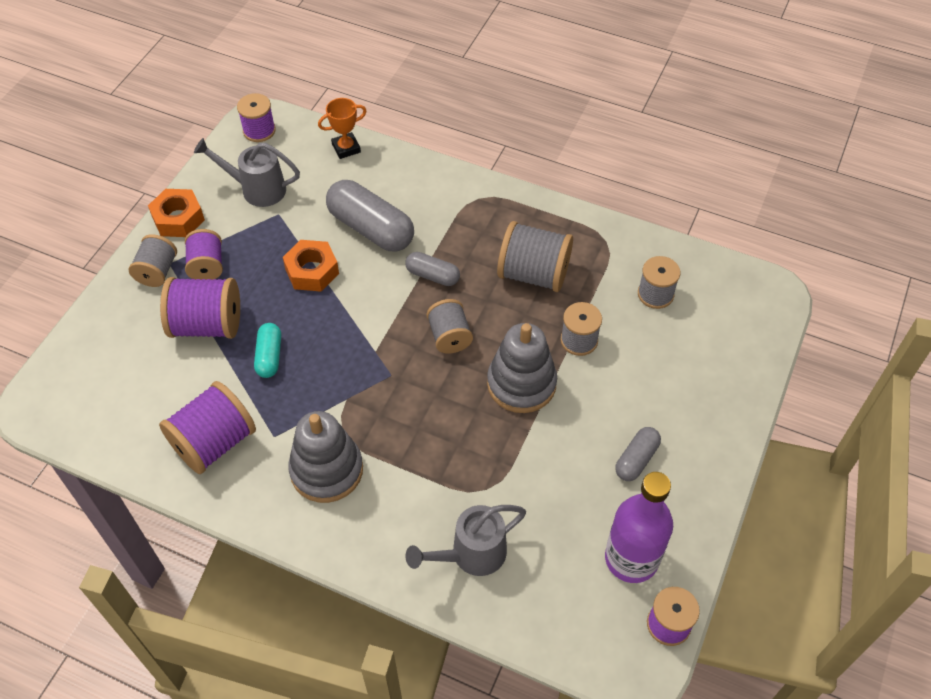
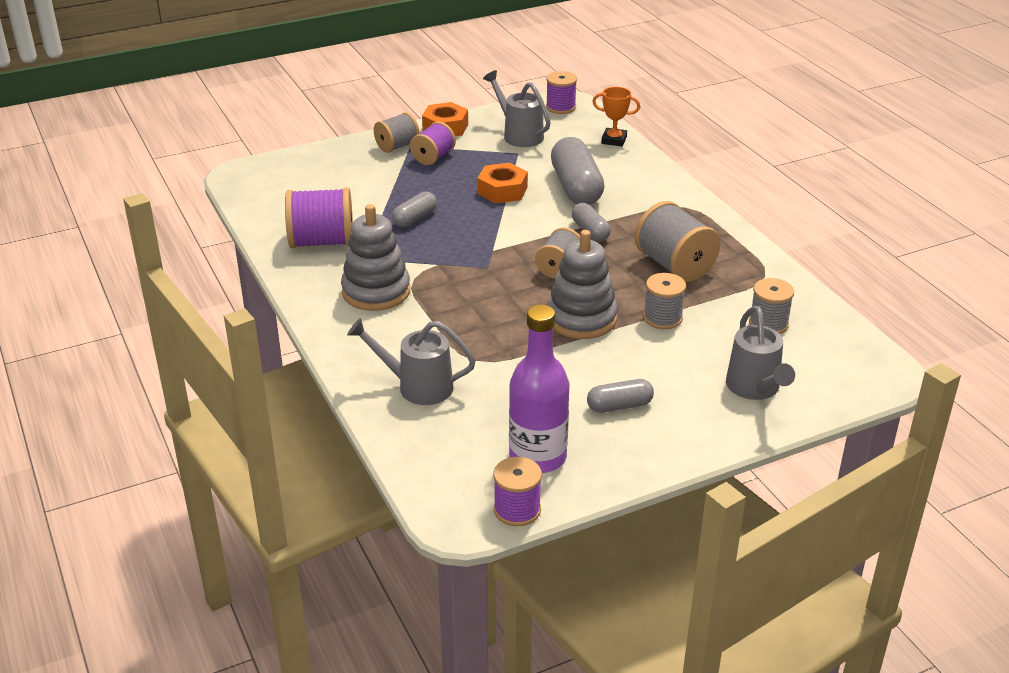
camera: 40 degrees right, 20 degrees down
purple spool [160,277,240,339] -> none
turquoise capsule [254,323,281,378] -> grey capsule [392,192,437,227]
none -> grey watering can [726,306,795,400]

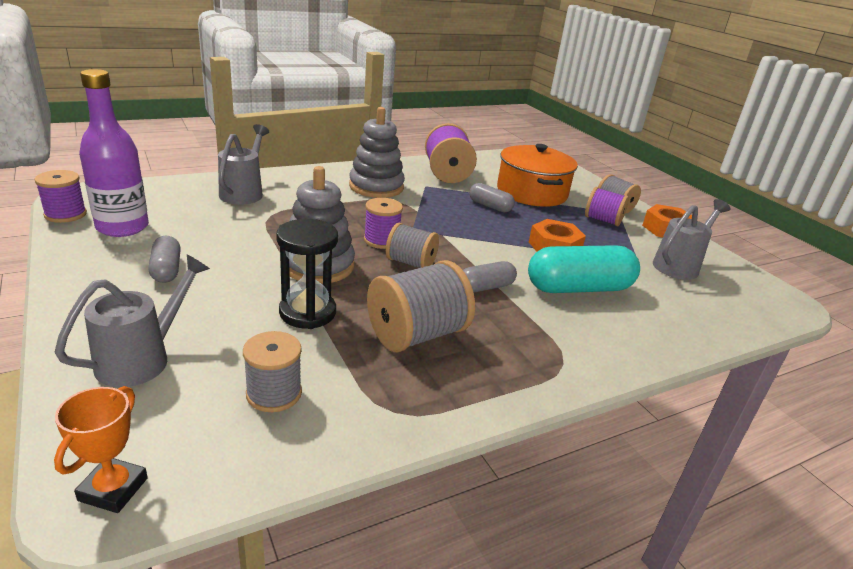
camera: 85 degrees right, 5 degrees down
purple spool [546,71,577,114] -> purple spool moved to [364,198,403,249]
grey capsule [551,137,605,205] -> turquoise capsule [528,245,640,293]
orange trophy [592,87,640,146] -> orange trophy moved to [54,386,148,513]
grey spool [644,273,686,329] -> black hourglass [276,219,338,329]
grey watering can [726,306,795,400] -> grey watering can turned 135 degrees clockwise [54,254,210,387]
none -> orange pot [497,144,578,207]

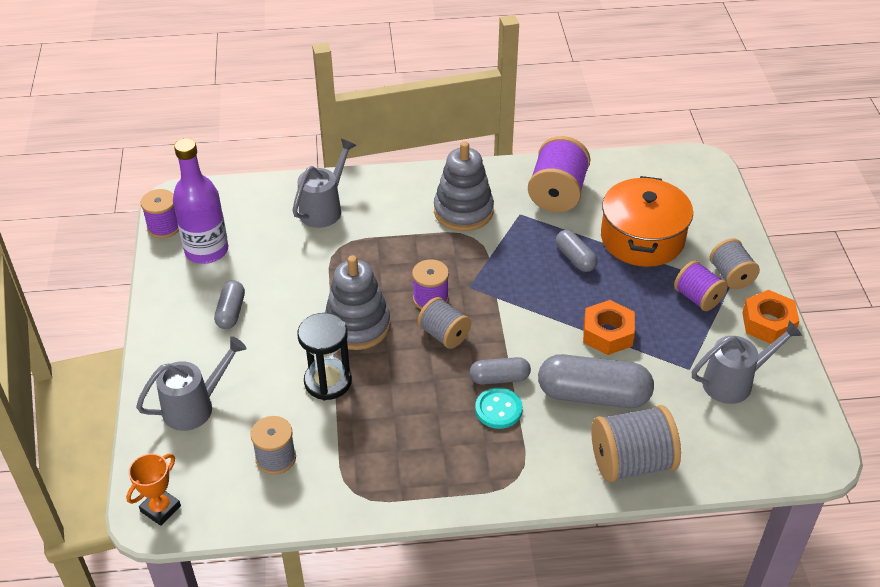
camera: 25 degrees right, 15 degrees up
grey spool [367,260,475,352] -> grey spool moved to [591,405,681,483]
turquoise capsule [528,245,640,293] -> grey capsule [538,354,654,408]
none -> turquoise button [475,388,523,429]

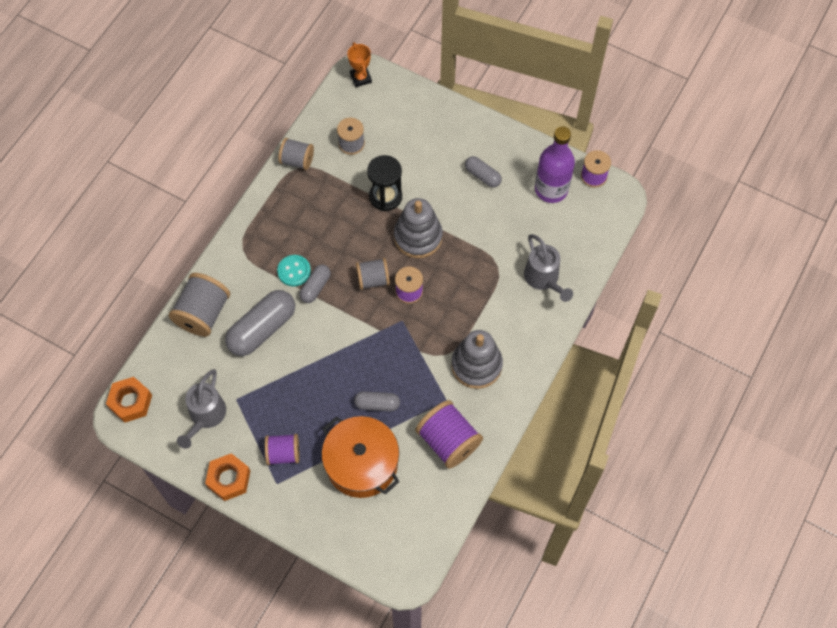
camera: 125 degrees right, 20 degrees up
grey watering can [136,336,247,431] -> none
orange nut [583,300,635,355] -> orange nut moved to [106,377,152,423]
grey spool [710,238,760,289] -> grey spool moved to [278,138,314,170]

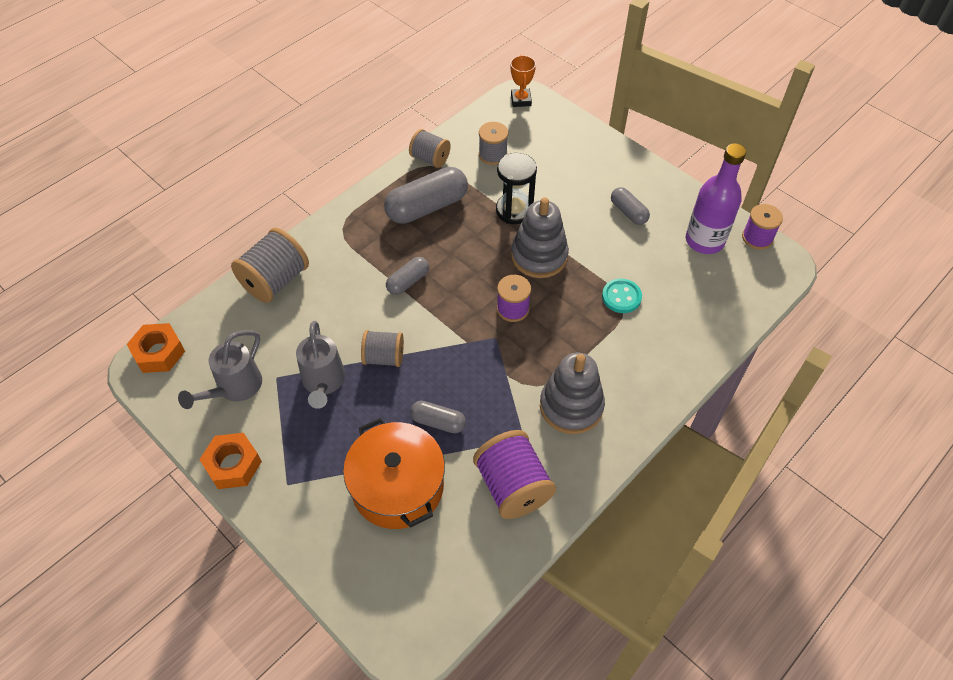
camera: 15 degrees right, 10 degrees down
grey capsule [225,290,295,356] -> grey capsule moved to [384,167,468,224]
purple spool [265,434,300,465] -> none
turquoise button [277,255,311,286] -> turquoise button moved to [602,279,642,313]
grey spool [356,258,390,290] -> grey spool moved to [361,330,404,367]
grey watering can [524,234,573,302] -> grey watering can moved to [296,321,345,409]

